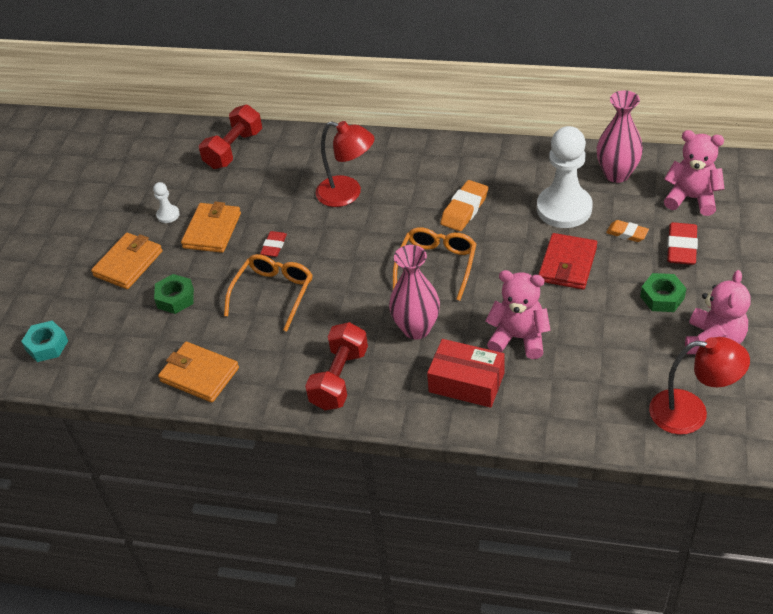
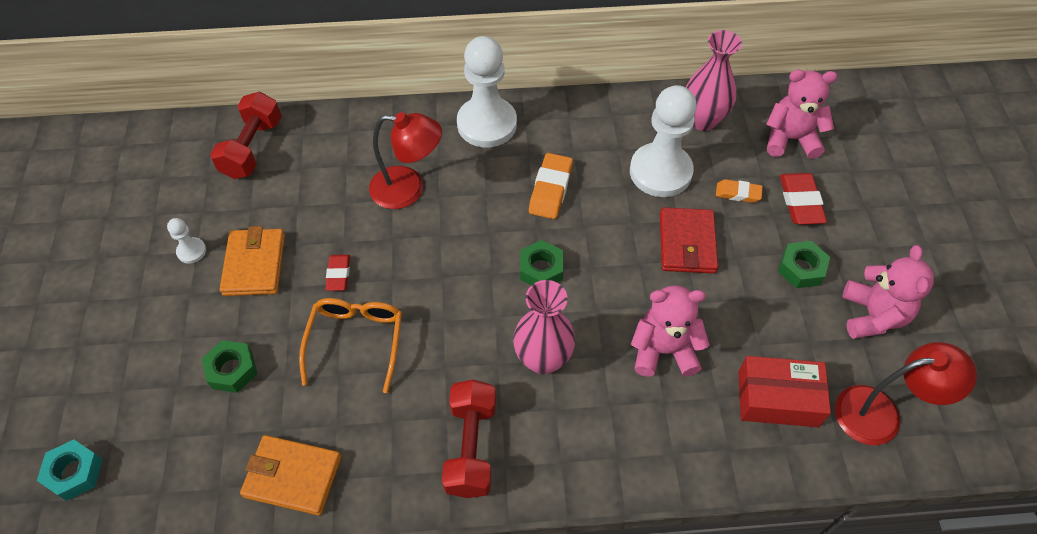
camera: 20 degrees left, 10 degrees up
orange wallet [91,233,162,289] -> none
orange glasses [393,227,476,301] -> green nut [520,240,563,285]
red box [427,339,505,408] -> red box moved to [738,356,831,427]
none -> white pawn [457,36,517,147]

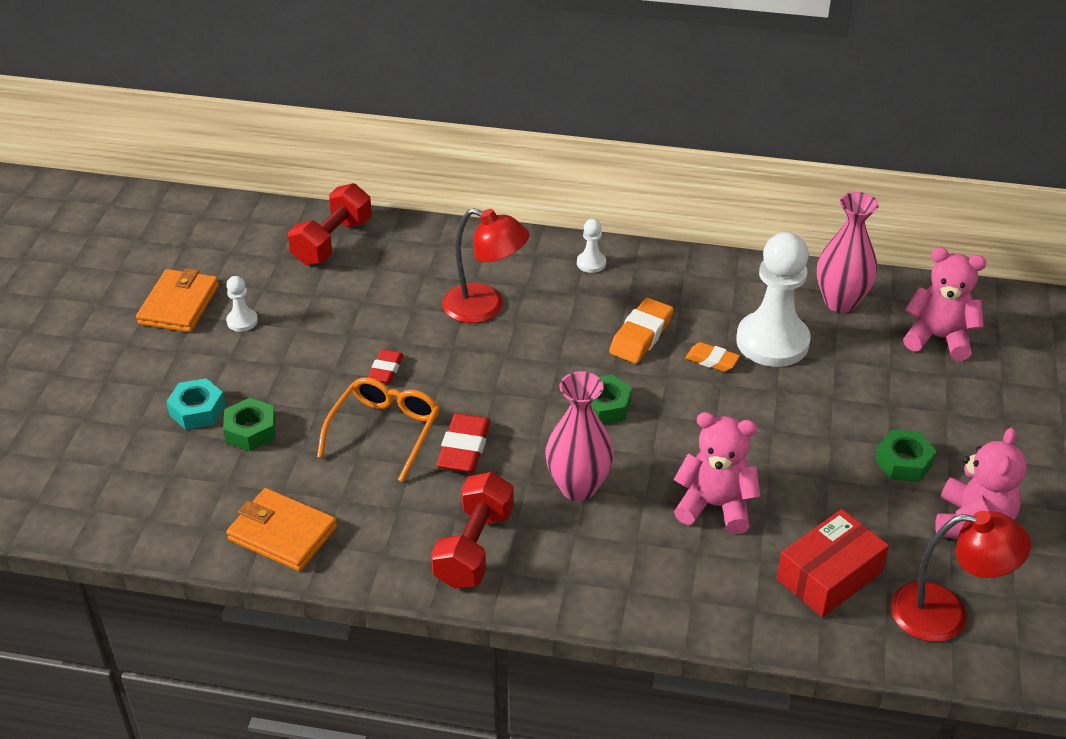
camera: 15 degrees right, 15 degrees down
turquoise nut [37,440,103,501] -> turquoise nut moved to [166,378,225,430]
orange wallet [220,226,285,296] -> orange wallet moved to [136,268,219,333]
white pawn [457,36,517,147] -> white pawn [577,219,606,273], size x0.43
red wallet [660,207,718,273] -> none
orange eraser [716,179,763,203] -> orange eraser moved to [685,342,740,372]
red box [738,356,831,427] -> red box turned 60 degrees counterclockwise [777,509,889,617]
red eraser [780,173,827,225] -> red eraser moved to [437,413,491,473]

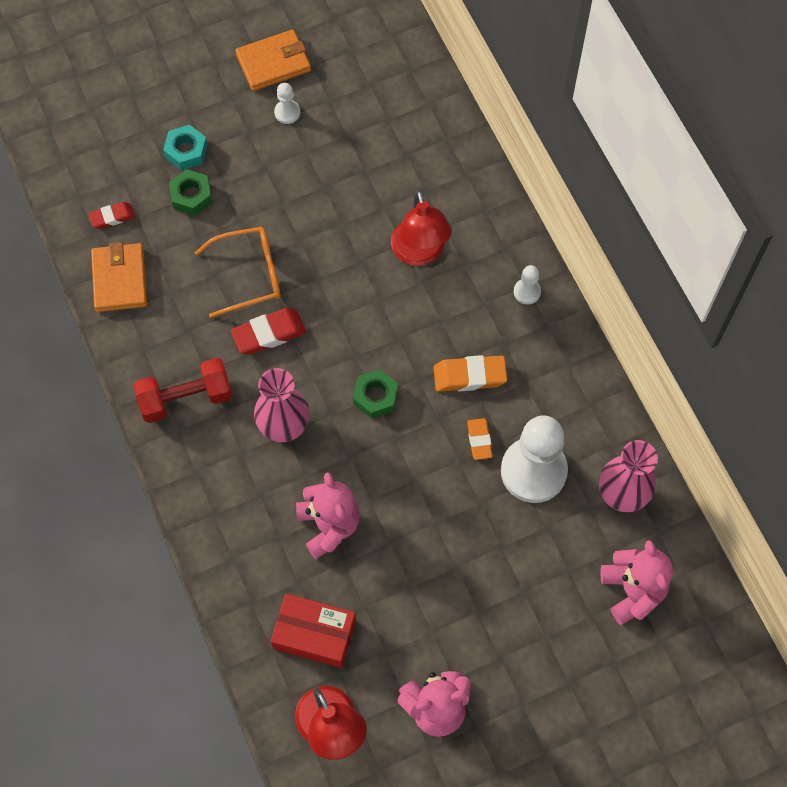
camera: 55 degrees right, 25 degrees up
red dumbbell [288,183,372,265] -> none
red eraser [368,349,403,383] -> red eraser moved to [89,202,135,229]
green nut [875,430,937,482] -> none

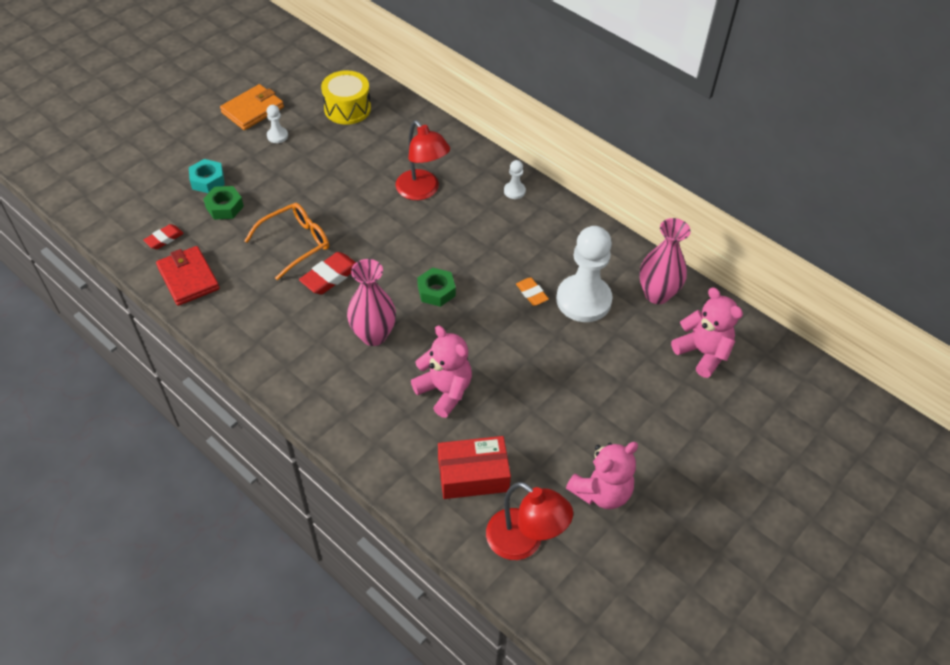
camera: 25 degrees left, 15 degrees down
orange wallet [91,242,147,312] -> red wallet [156,246,220,306]
red dumbbell [134,358,232,423] -> none
orange eraser [434,355,507,392] -> none
none -> yellow drum [321,70,371,125]

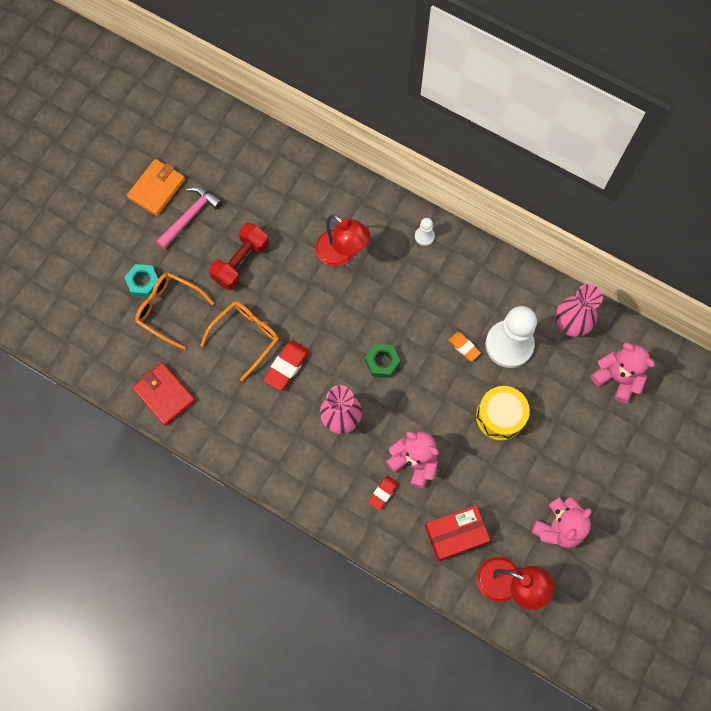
camera: 10 degrees left, 20 degrees up
red eraser [144,224,184,249] -> red eraser moved to [368,476,398,510]
green nut [203,186,244,220] -> orange glasses [135,272,214,350]
white pawn [267,105,288,143] -> pink hammer [156,186,223,249]
yellow drum [321,70,371,125] -> yellow drum moved to [476,386,530,441]
none -> red dumbbell [209,223,269,290]

